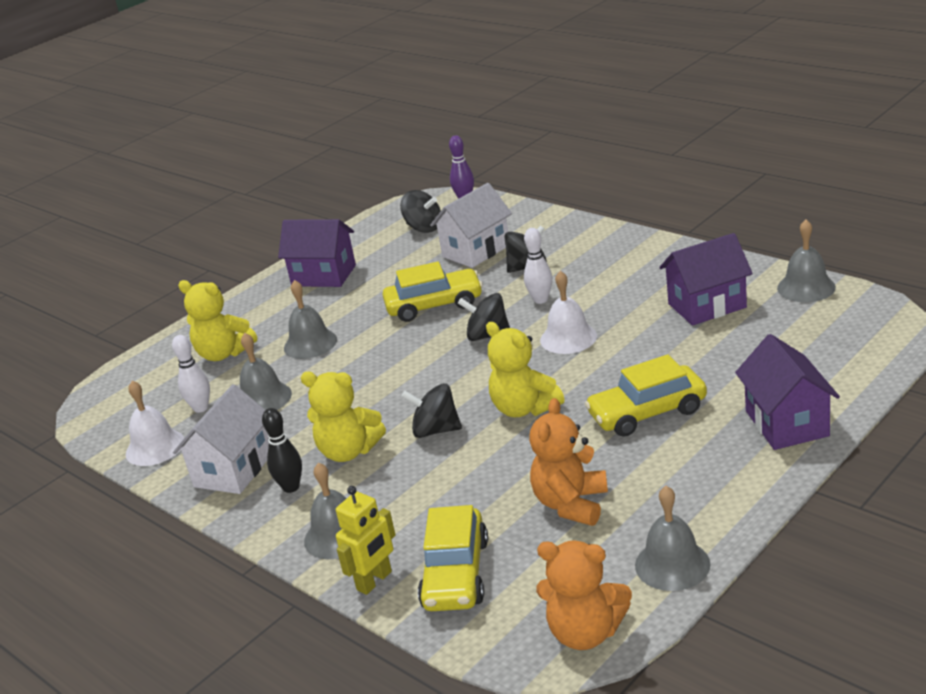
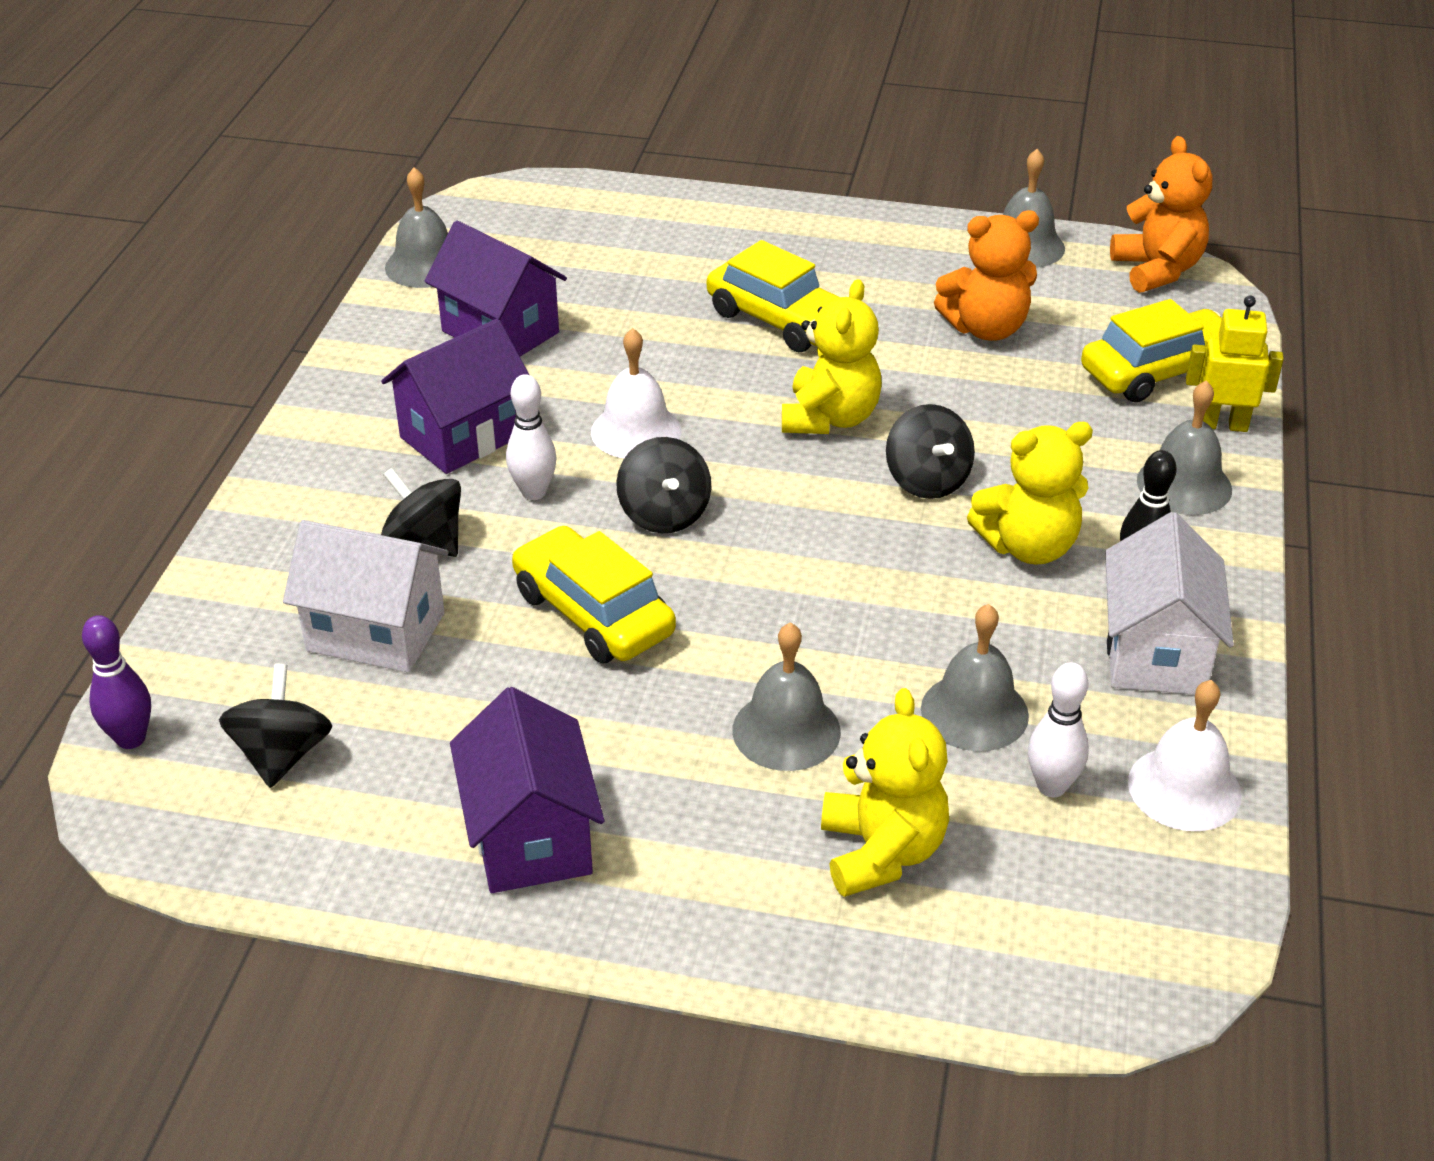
camera: 125 degrees left, 10 degrees up
white house [173,384,269,494] -> white house turned 75 degrees counterclockwise [1105,512,1234,695]
yellow teddy bear [301,372,386,462] -> yellow teddy bear turned 90 degrees clockwise [967,422,1093,565]
purple house [735,334,840,450] -> purple house moved to [381,319,529,474]

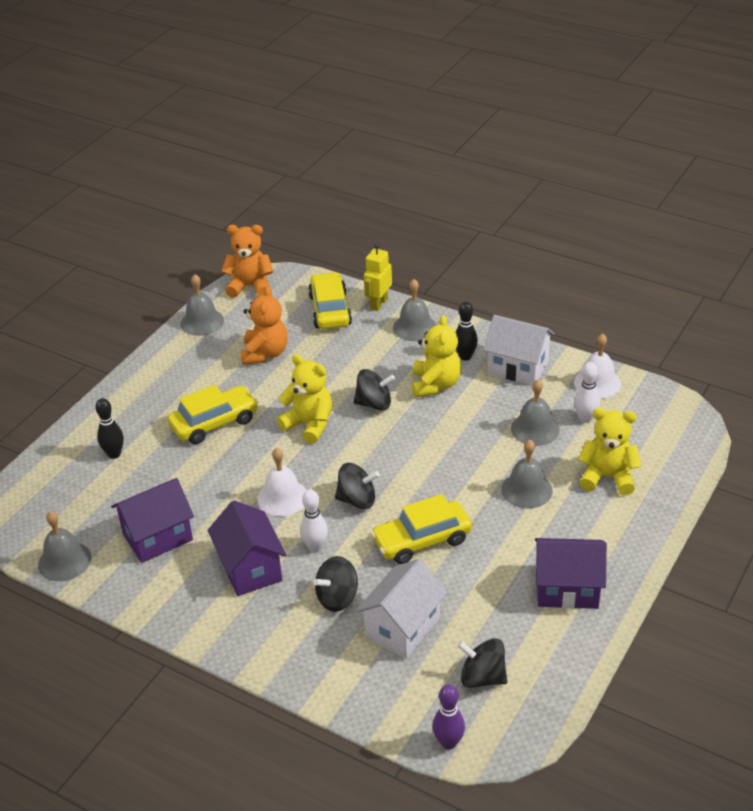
camera: 70 degrees left, 0 degrees up
none -> black bowling pin [95,398,124,459]

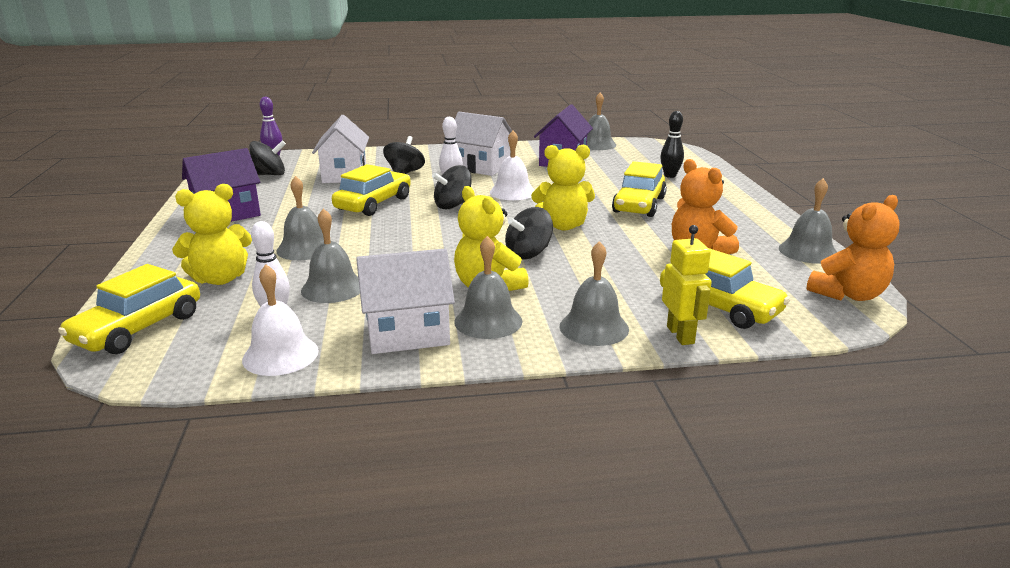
camera: 140 degrees right, 15 degrees down
purple house [207,500,286,596] -> white house [455,112,512,176]
black bowling pin [455,301,478,361] -> grey bell [454,236,523,339]
none -> yellow car [58,264,200,354]

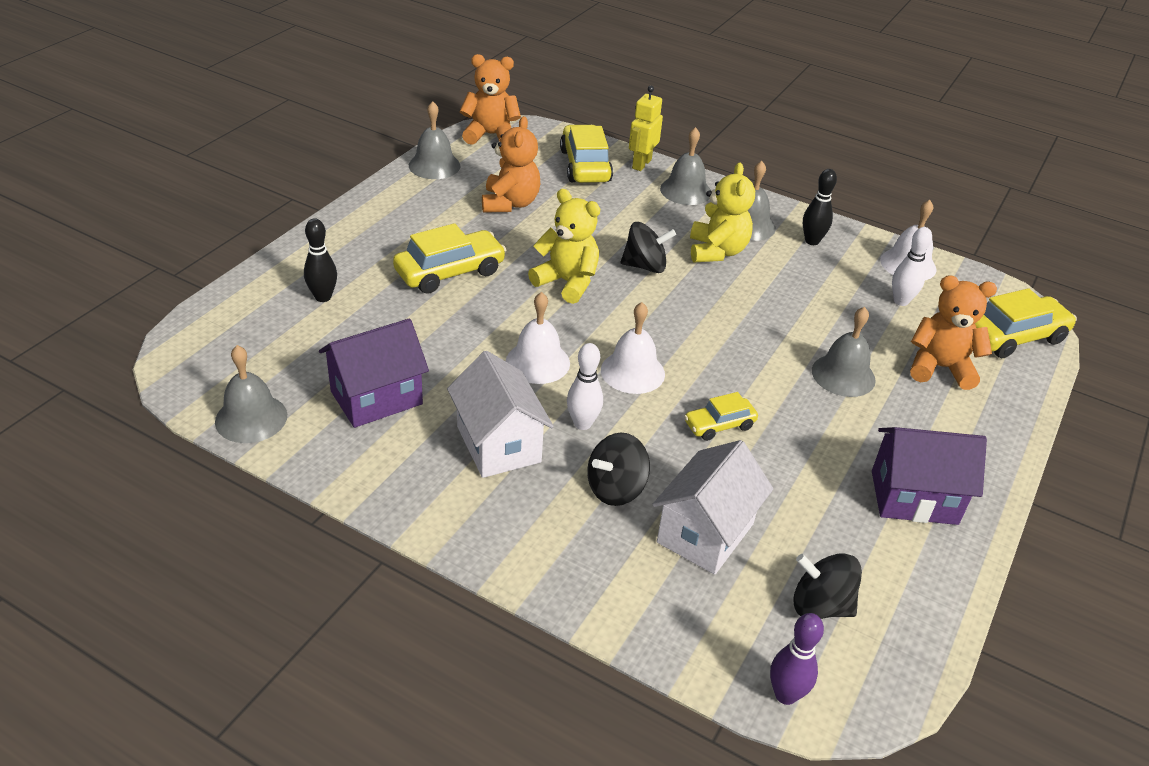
camera: 145 degrees left, 15 degrees up
yellow teddy bear [172,184,252,285] -> orange teddy bear [910,275,997,390]
grey bell [301,208,360,303] -> none
yellow car [332,164,411,216] -> yellow car [684,392,758,441], size x0.58
white house [356,249,455,354] -> black bowling pin [803,169,837,245]
black spinning top [432,165,472,209] -> white bell [601,302,665,394]

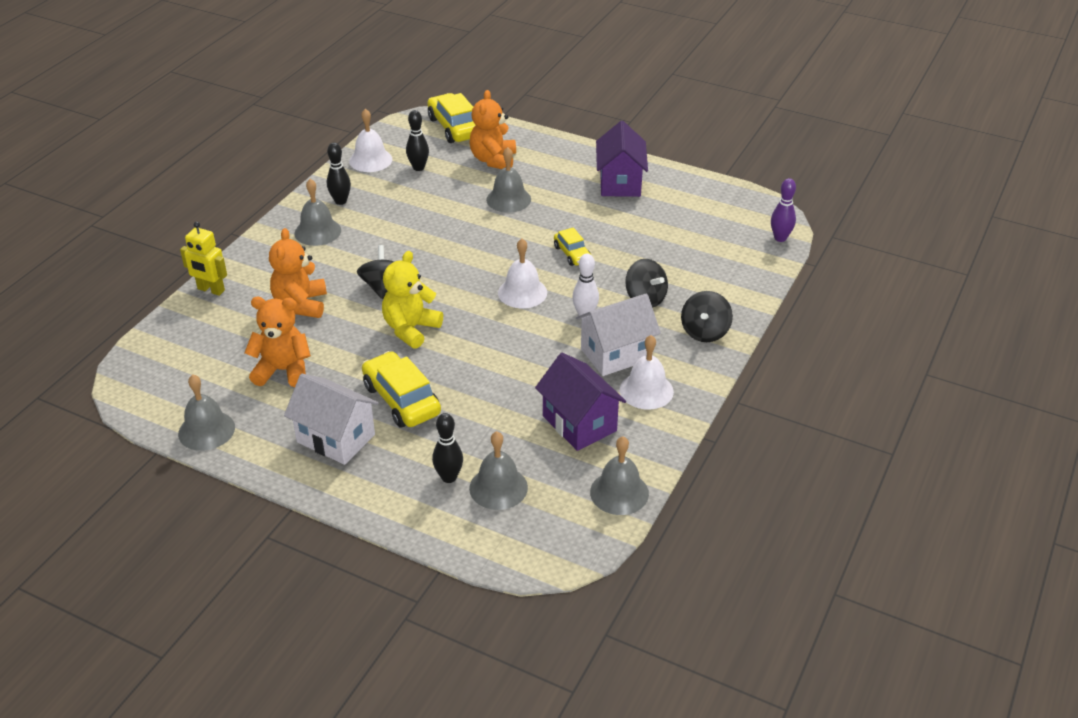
camera: 90 degrees left, 0 degrees up
orange teddy bear [460,54,521,145] -> orange teddy bear moved to [269,228,327,318]
white bell [506,292,570,384] -> white bell moved to [620,335,674,410]
yellow car [560,125,613,183] -> none
white house [652,440,773,574] -> white house moved to [284,374,379,465]
grey bell [660,127,711,205] -> grey bell moved to [469,431,528,510]
yellow teddy bear [690,162,755,263] -> none
black spinning top [793,553,862,619] -> black spinning top moved to [681,291,733,342]
white bowling pin [892,227,932,306] -> black bowling pin [406,110,429,171]

